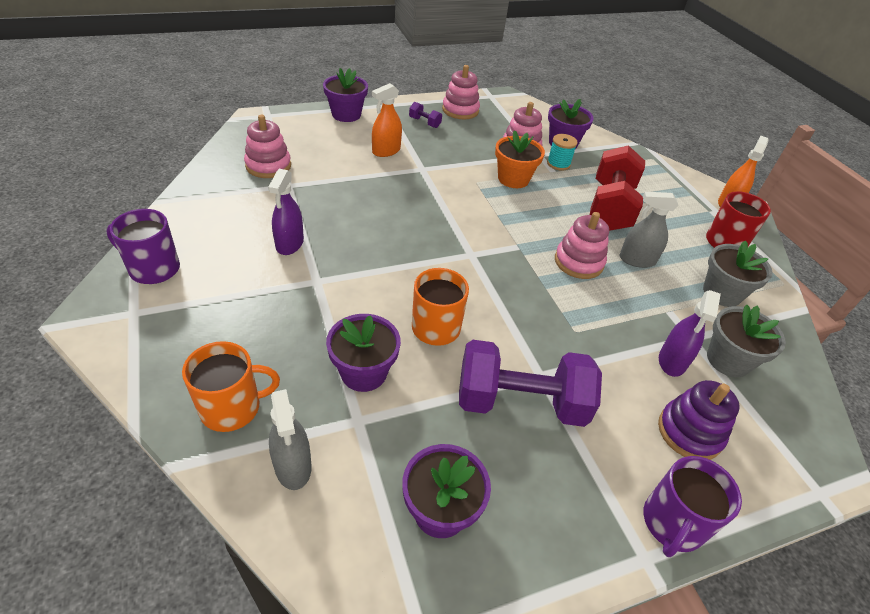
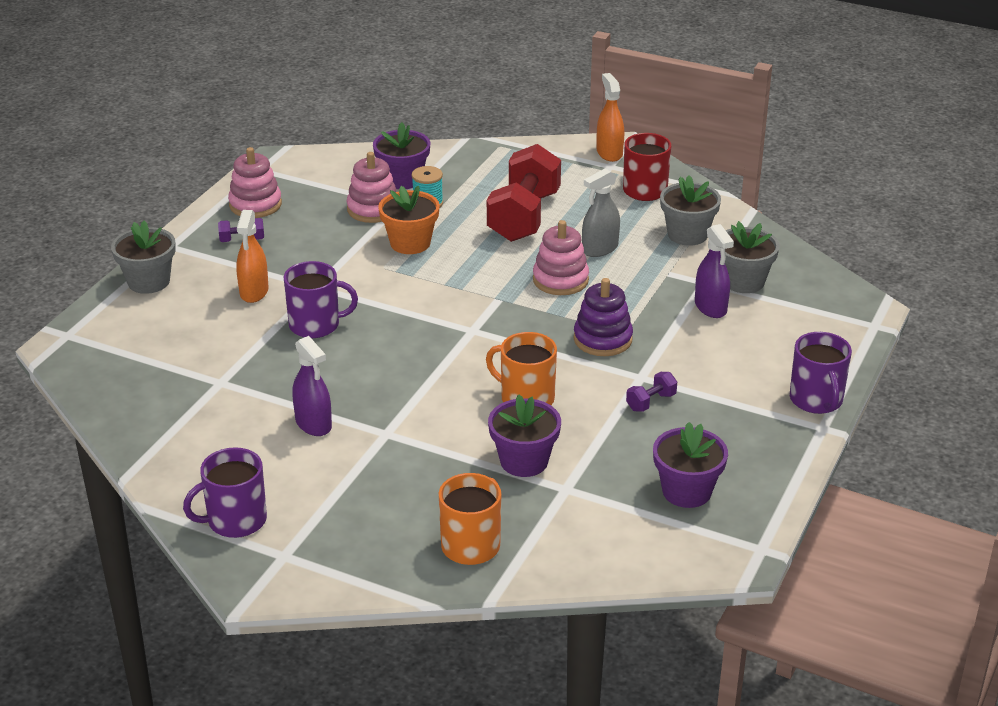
camera: 40 degrees left, 10 degrees down
pink stacking toy [244,115,291,178] -> none
grey spray bottle [269,389,312,490] -> none
purple flower pot [323,68,368,122] -> grey flower pot [111,220,176,294]
purple dumbbell [459,340,602,427] -> purple dumbbell [626,372,677,412], size x0.41
red dumbbell [590,145,645,231] -> red dumbbell turned 45 degrees clockwise [487,144,561,242]
purple stacking toy [658,380,740,460] -> purple stacking toy moved to [574,278,633,356]
none -> purple mug [284,261,358,338]

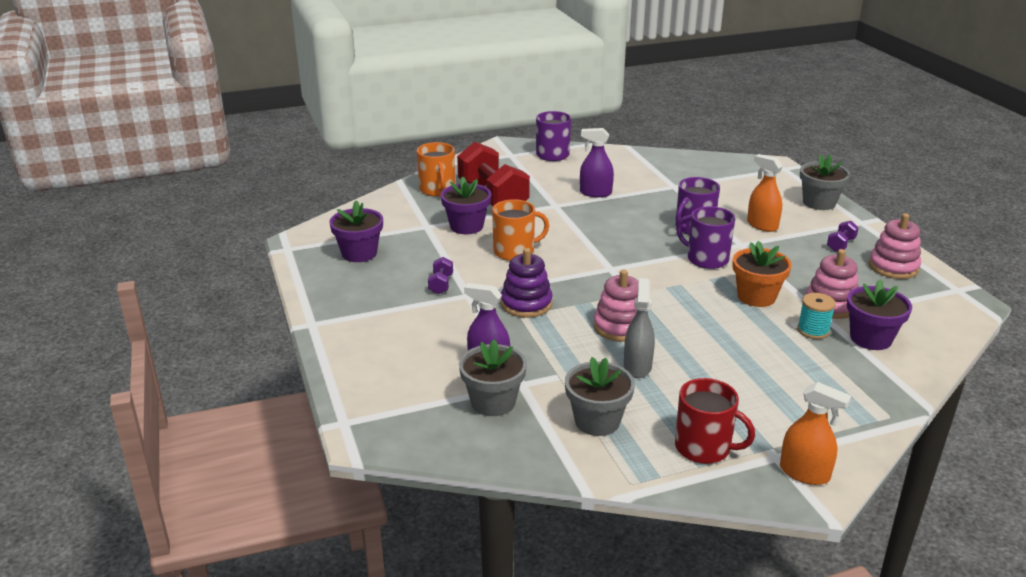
camera: 135 degrees right, 5 degrees down
red dumbbell [487,144,561,242] -> red dumbbell moved to [457,142,530,206]
purple mug [790,332,852,414] -> purple mug moved to [676,206,735,269]

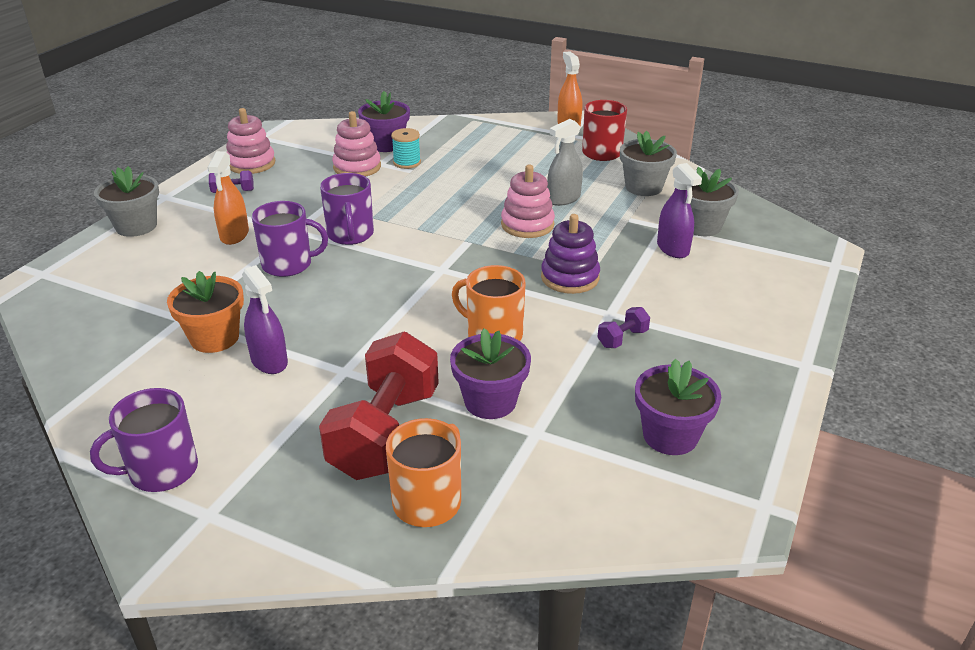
camera: 135 degrees left, 5 degrees up
orange flower pot [733,241,792,307] -> orange flower pot moved to [167,271,244,353]

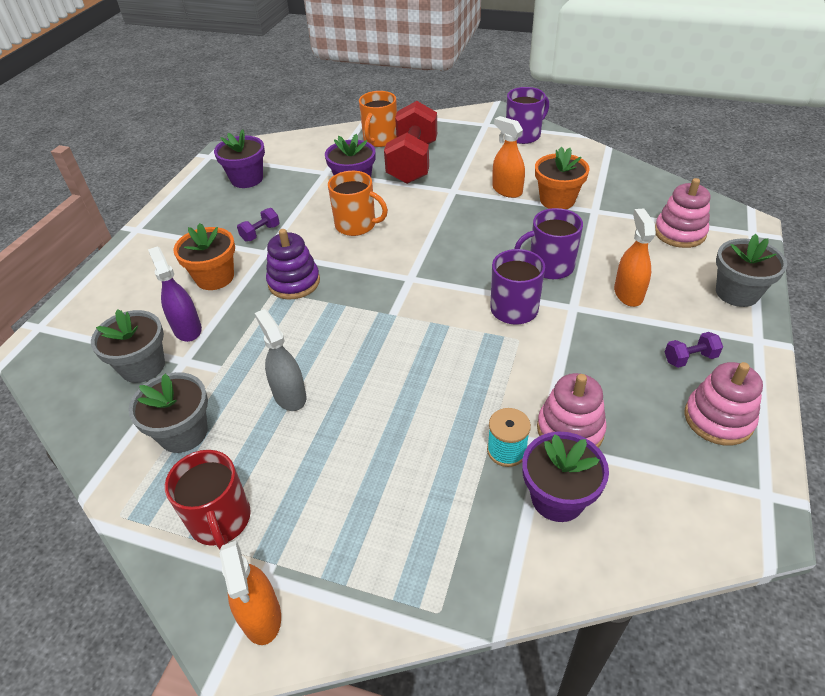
camera: 175 degrees right, 10 degrees up
purple spray bottle [242,265,288,374] -> orange spray bottle [492,116,525,198]
pink stacking toy [501,165,555,238] -> pink stacking toy moved to [655,178,710,248]
grey spray bottle [547,119,583,206] -> grey spray bottle turned 75 degrees counterclockwise [255,309,306,411]
none -> orange flower pot [173,223,235,290]

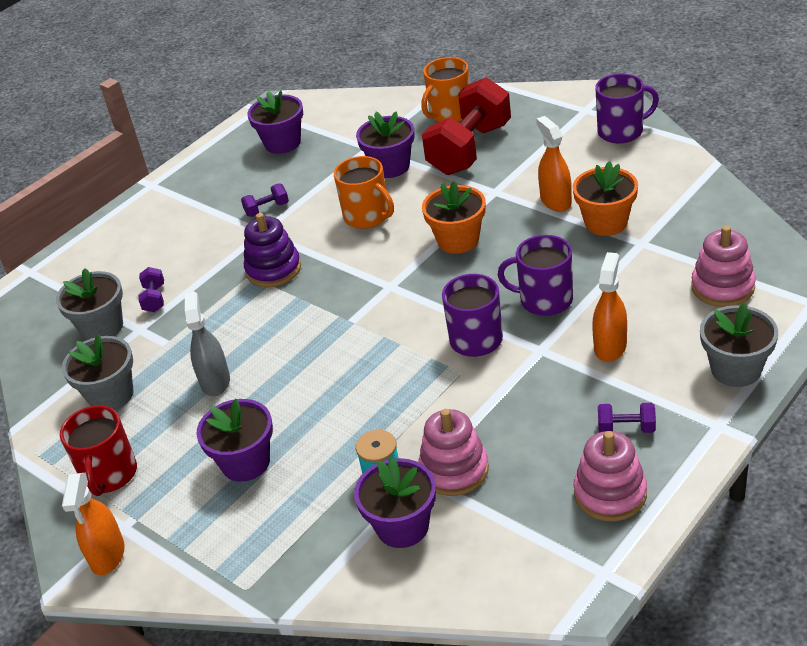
camera: 25 degrees right, 5 degrees down
purple spray bottle [148,246,202,342] -> purple dumbbell [138,267,164,312]
orange flower pot [173,223,235,290] -> orange flower pot moved to [422,181,486,254]
none -> purple flower pot [196,399,273,482]

